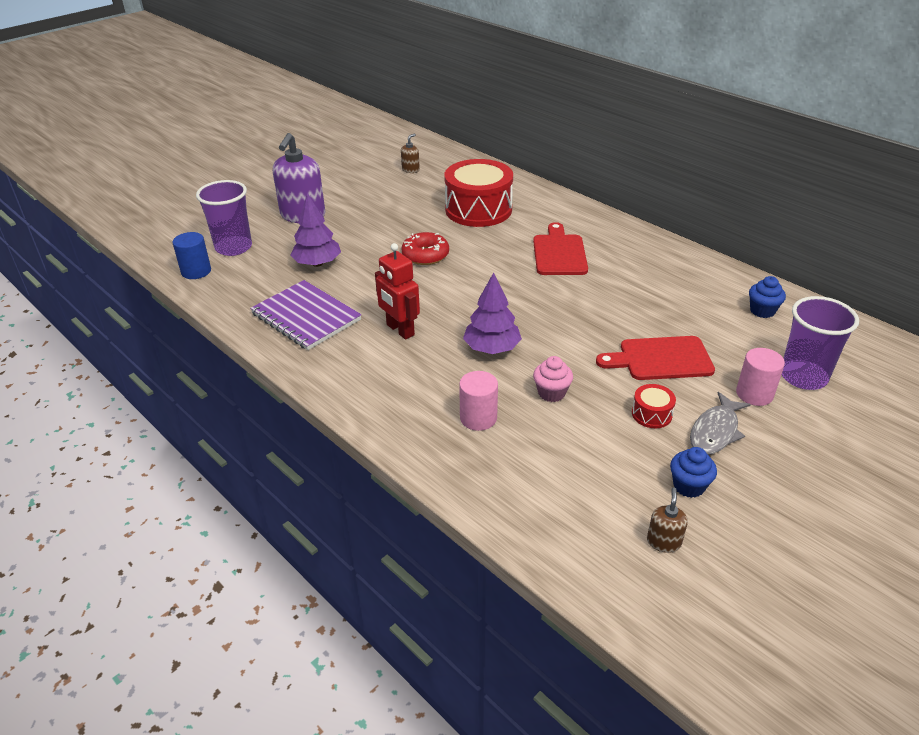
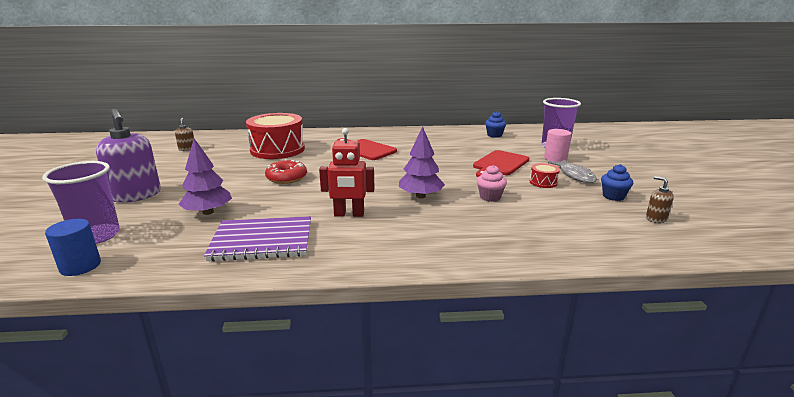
camera: 50 degrees left, 15 degrees down
pink cylinder [459,371,498,431] -> none

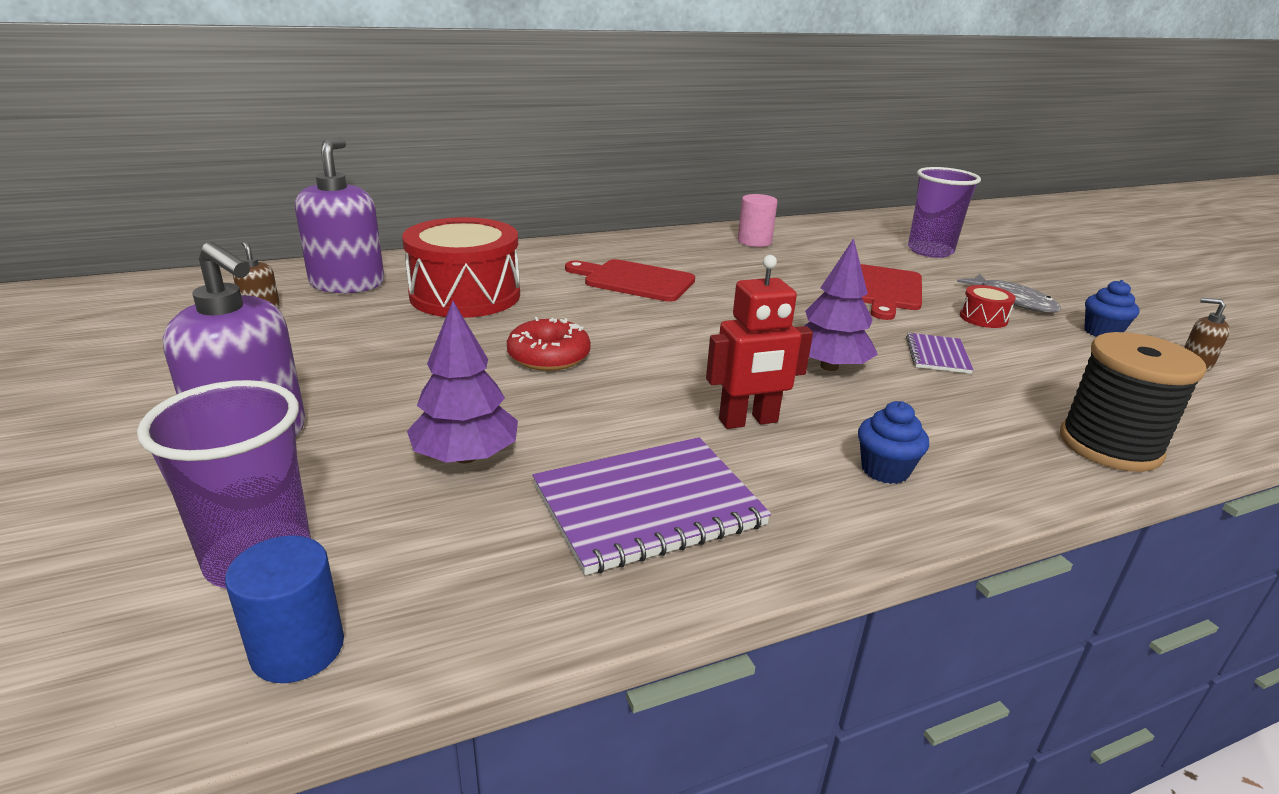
camera: 20 degrees left, 5 degrees up
pink cupcake [477,165,507,202] -> purple notebook [906,333,974,374]
blue cupcake [485,111,507,138] -> blue cupcake moved to [858,401,929,484]
pink cylinder [544,129,572,162] -> pink cylinder moved to [738,194,778,247]
none -> purple soap dispenser [295,138,384,293]
none -> black spool [1060,332,1207,472]

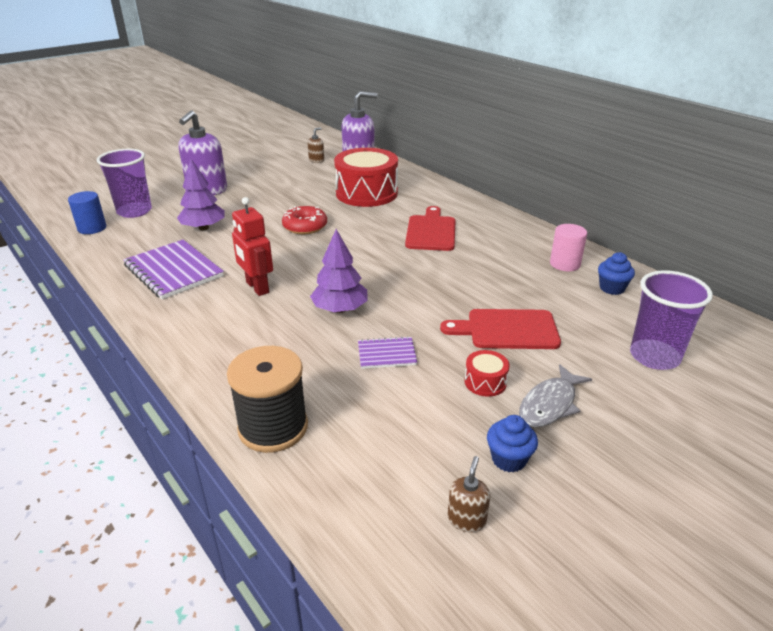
camera: 75 degrees right, 5 degrees up
blue cupcake [858,401,929,484] -> blue cupcake moved to [598,252,635,295]

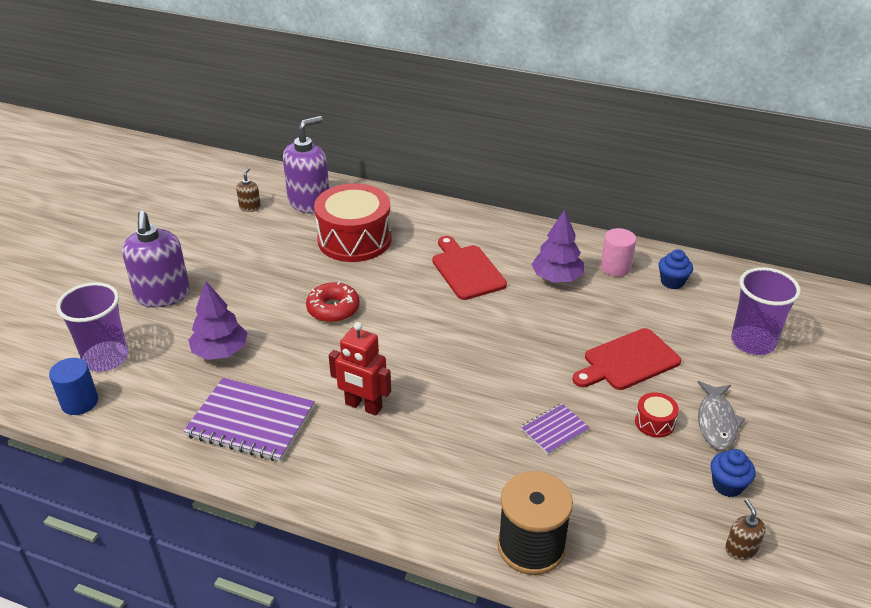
camera: 30 degrees left, 5 degrees up
purple tree [310,229,368,313] -> purple tree moved to [532,210,584,282]

